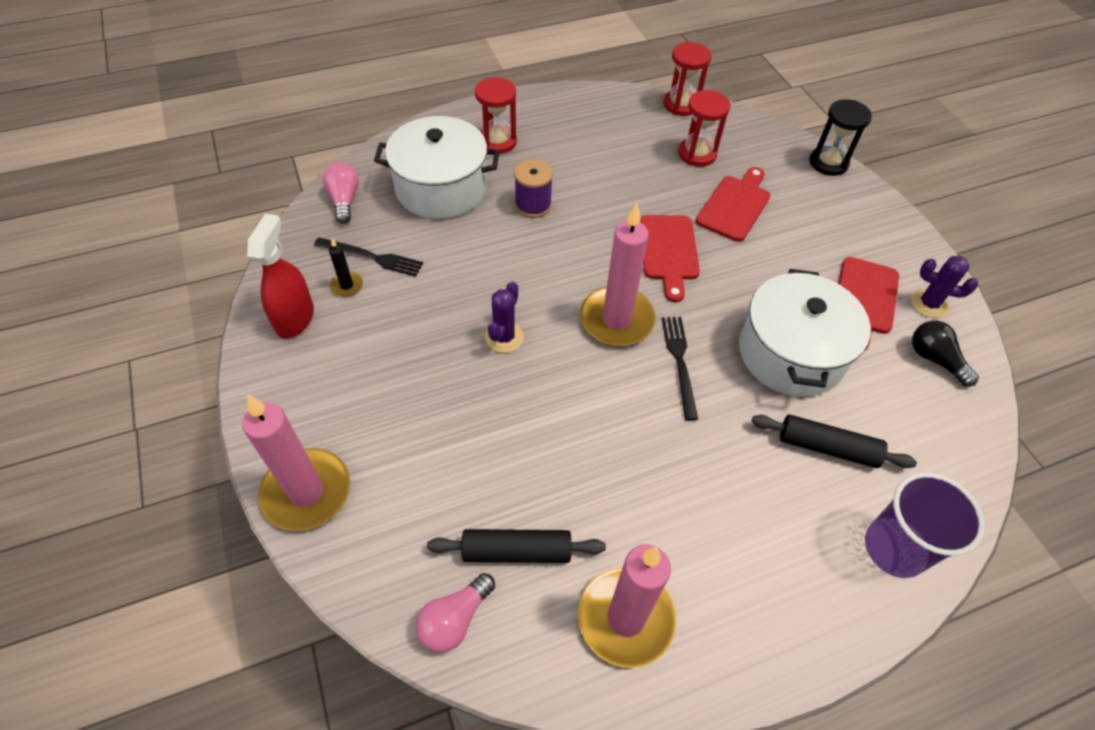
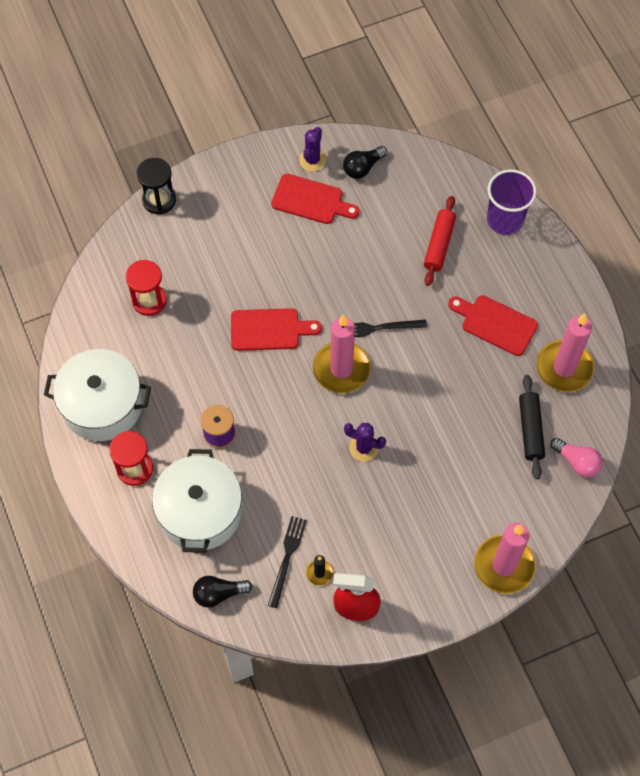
camera: 90 degrees left, 10 degrees up
pink light bulb [323,162,359,224] -> black light bulb [193,576,252,608]
red hourglass [664,42,711,116] -> none
red cutting board [696,167,770,242] -> red cutting board moved to [448,295,538,356]
white pot [739,269,871,397] -> white pot moved to [44,349,151,441]
black rolling pin [752,414,917,468] -> red rolling pin [424,196,456,286]

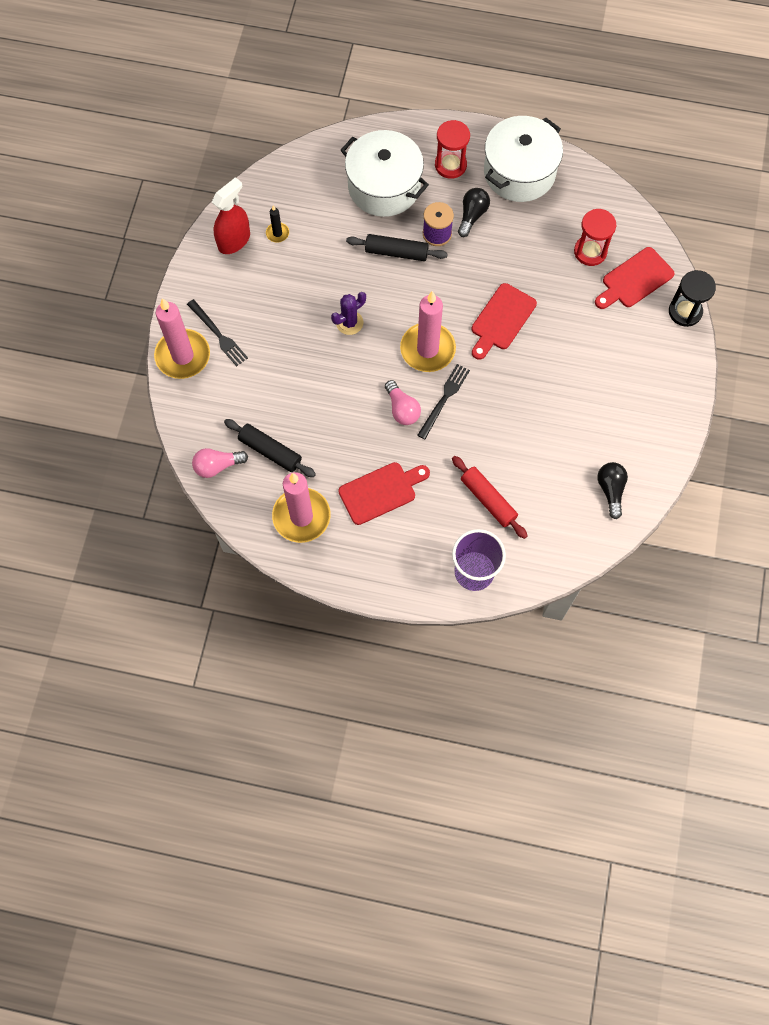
camera: 125 degrees right, 5 degrees up
black light bulb [193,576,252,608] -> black light bulb moved to [458,188,490,237]
black fork [268,516,307,608] -> black fork moved to [187,299,248,367]
red cutting board [271,174,360,224] -> red cutting board moved to [595,247,675,309]
purple cactus [299,127,326,172] -> none
none -> black rolling pin [346,234,448,261]
none -> pink light bulb [385,380,421,425]

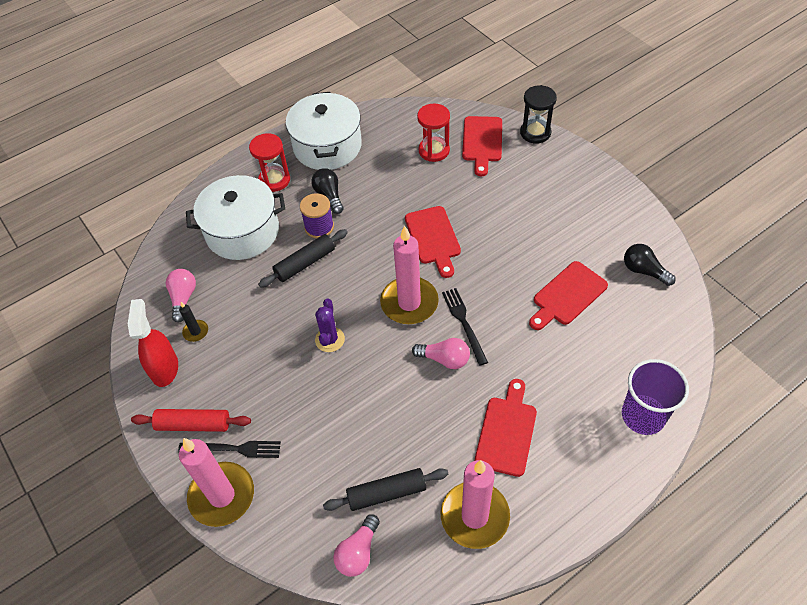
camera: 45 degrees left, 15 degrees down
red rolling pin [452,456,528,539] -> red rolling pin moved to [131,409,251,432]
none -> pink light bulb [166,269,196,323]
none -> red cutting board [529,261,608,330]

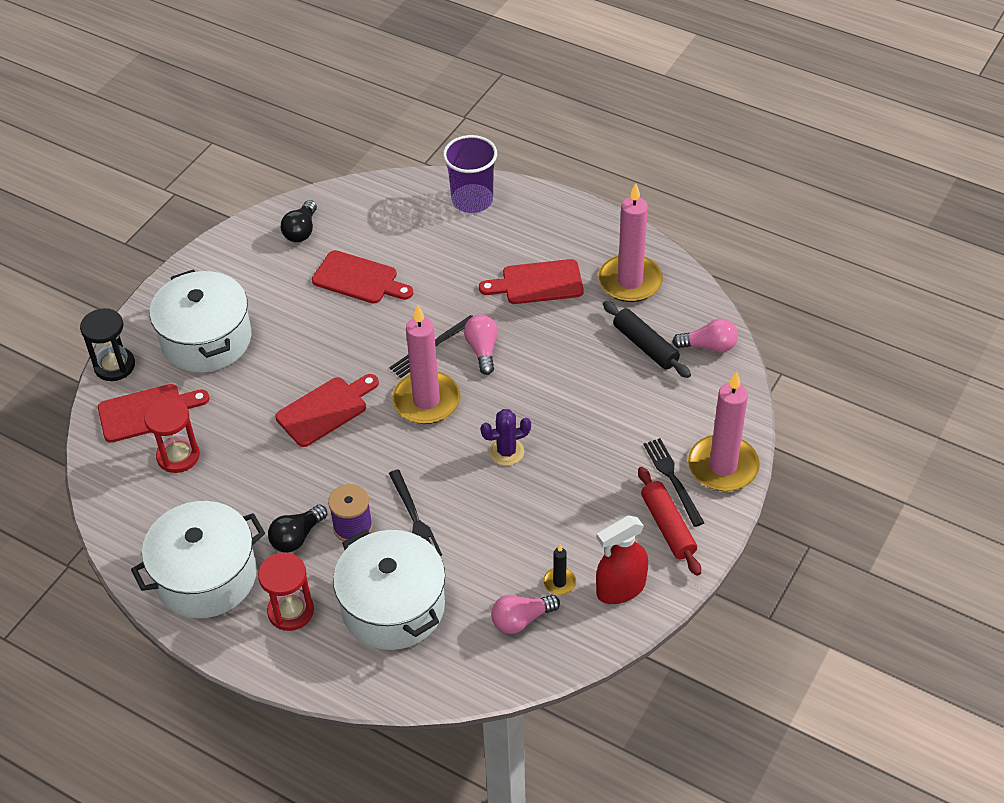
camera: 115 degrees left, 5 degrees down
black rolling pin [258,229,348,288] -> black fork [389,470,442,556]
none -> white pot [150,269,251,373]

